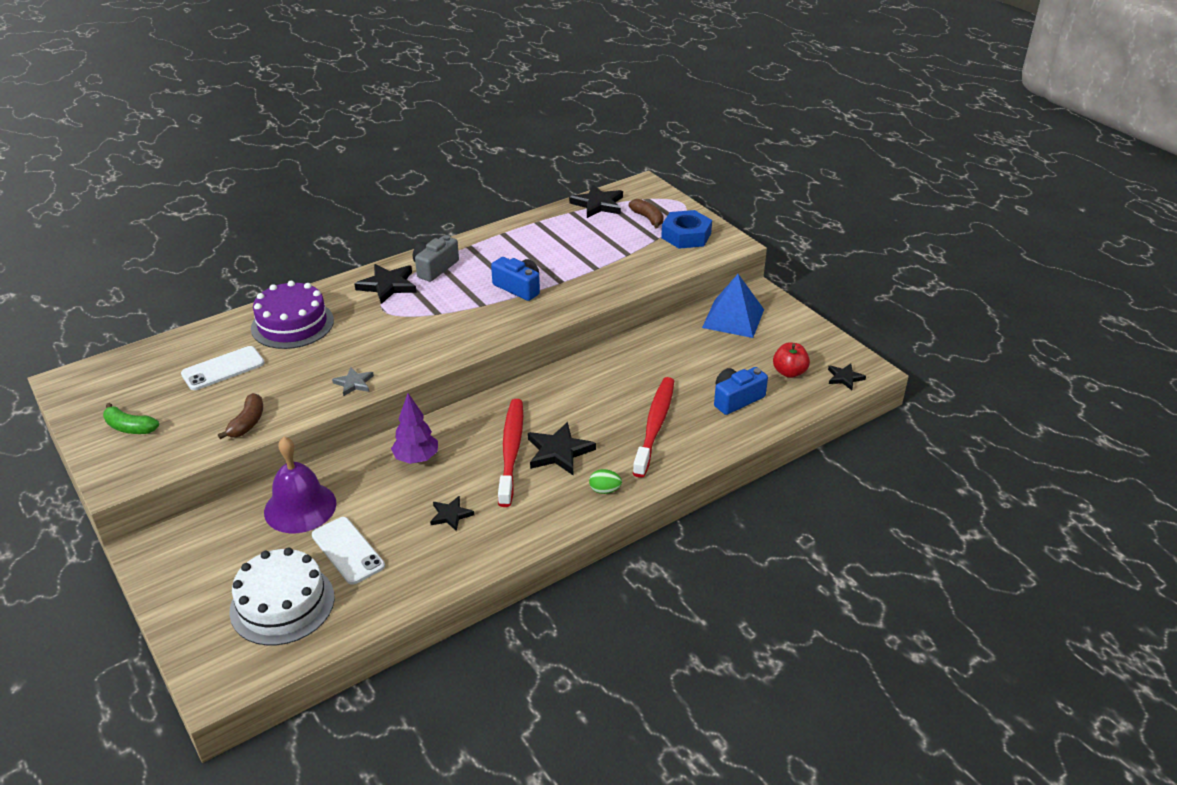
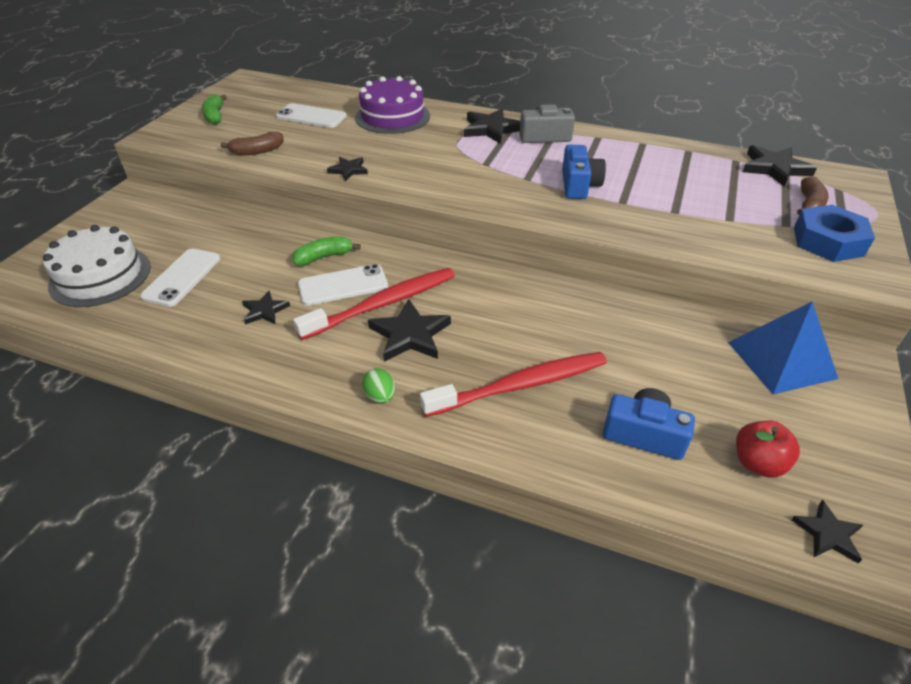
camera: 55 degrees right, 5 degrees up
purple bell [264,437,337,533] -> none
grey star [332,368,374,396] -> black star [327,157,368,181]
purple tree [391,393,438,464] -> green banana [292,236,361,266]
none -> white phone [298,264,388,306]

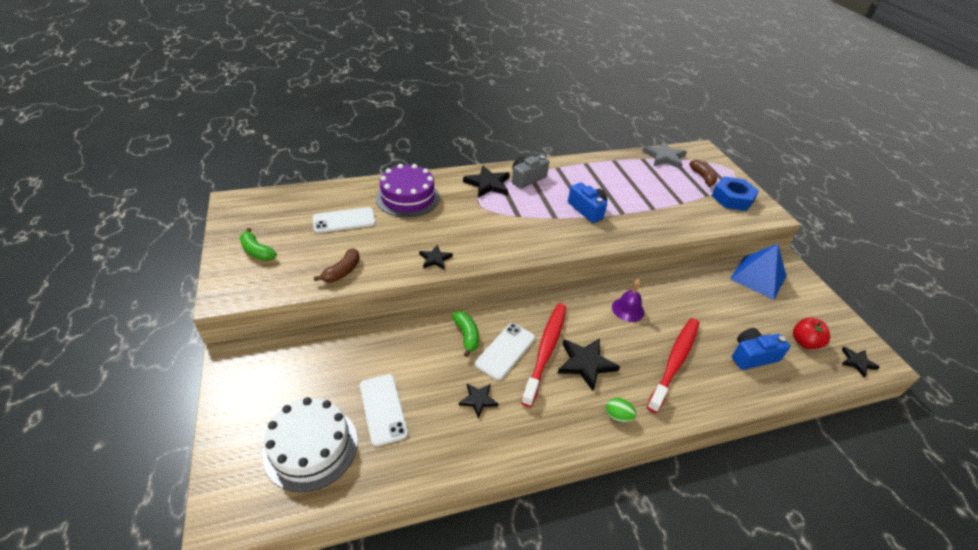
camera: 40 degrees left, 0 degrees up
green banana [292,236,361,266] -> green banana turned 135 degrees clockwise [452,311,479,357]
black star [743,145,817,187] -> grey star [642,141,687,169]
none -> purple bell [612,279,644,322]

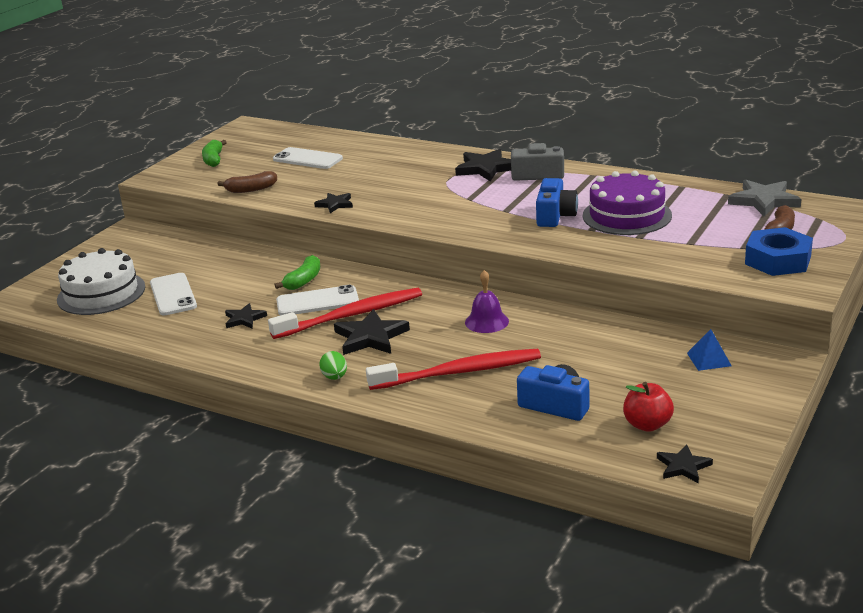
camera: 50 degrees right, 15 degrees down
white phone [360,374,408,447] -> white phone turned 45 degrees counterclockwise [150,273,197,315]
purple cake [376,164,440,218] -> purple cake moved to [583,171,672,235]
blue pyramid [730,244,786,300] -> blue pyramid [687,329,732,371], size x0.50

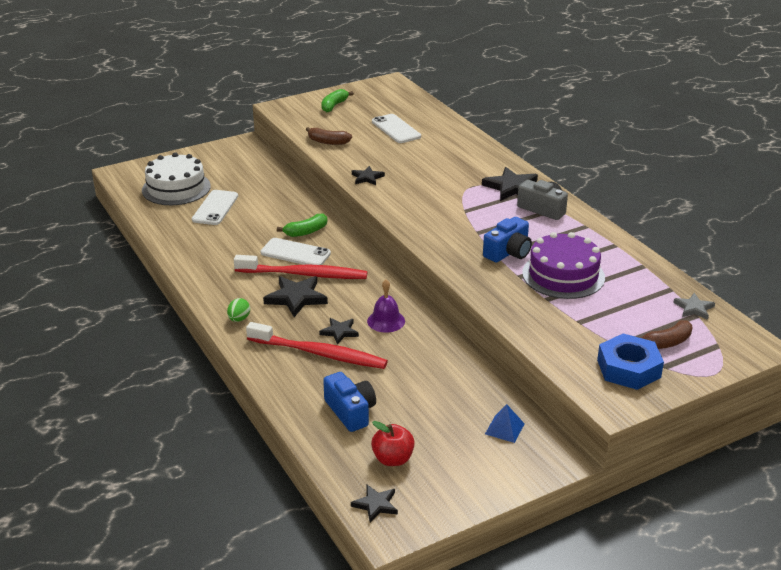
camera: 30 degrees right, 5 degrees up
black star [225,303,267,329] -> black star moved to [319,318,359,345]
grey star [728,179,801,216] -> grey star [673,293,715,320], size x0.59

